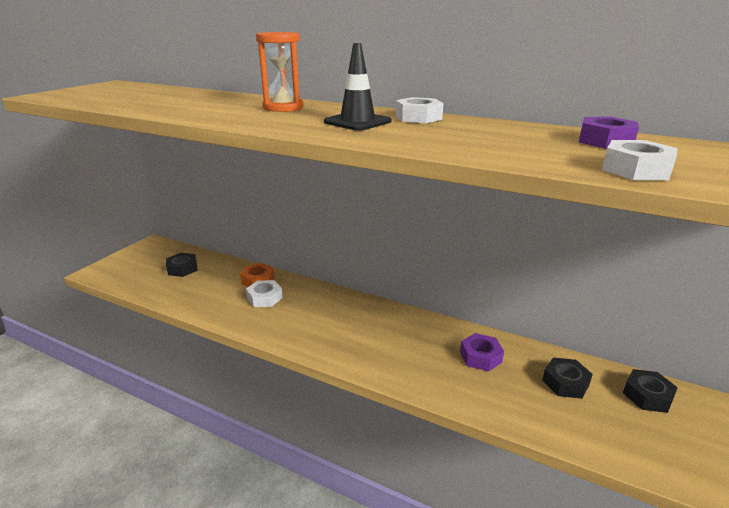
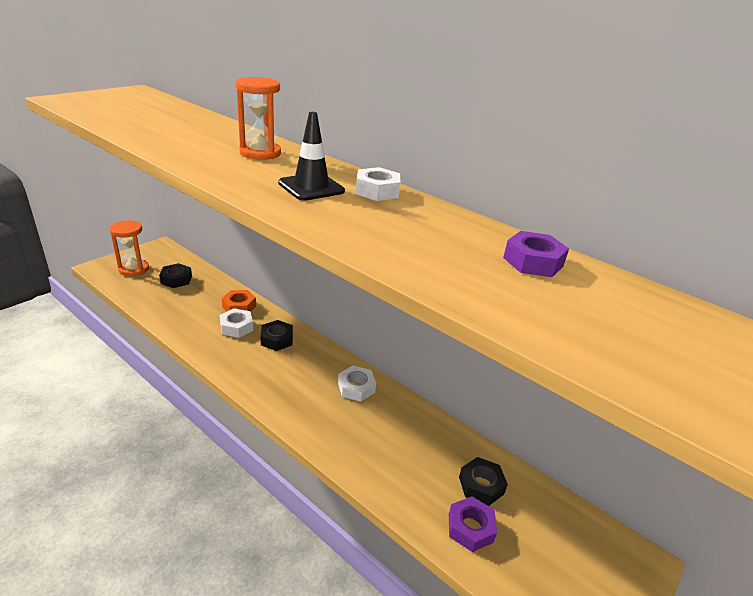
camera: 10 degrees right, 5 degrees up
purple nut [460,333,504,372] -> purple nut moved to [449,496,497,552]
white nut [602,140,678,180] -> white nut moved to [338,366,376,402]
black nut [623,369,678,413] -> black nut moved to [260,320,293,351]
none -> orange hourglass [110,220,149,276]

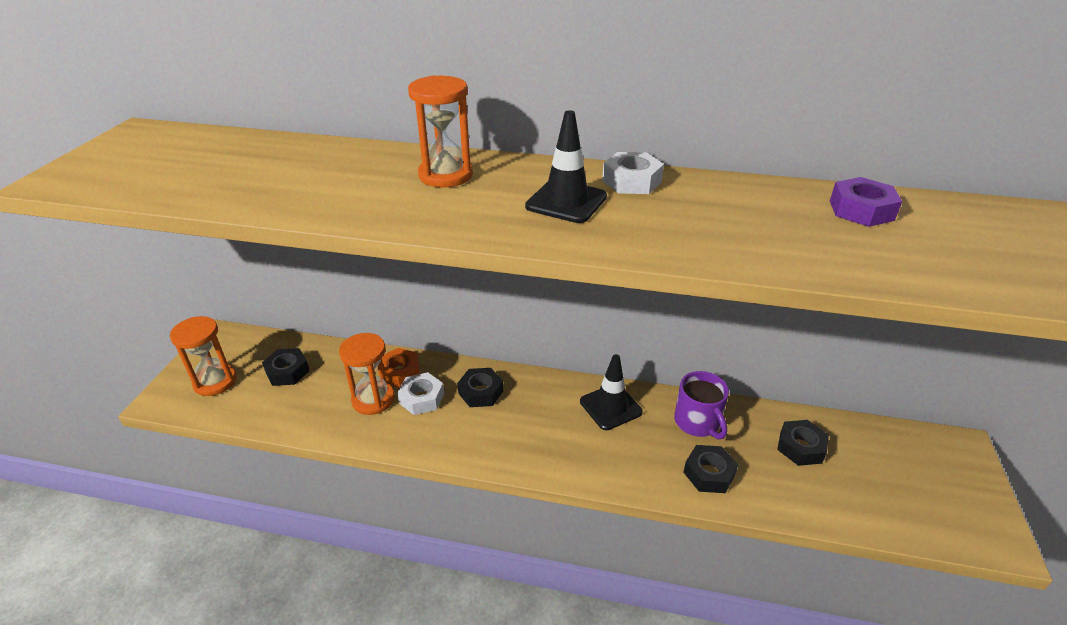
camera: 25 degrees left, 5 degrees up
white nut [338,366,376,402] -> black traffic cone [580,354,643,430]
purple nut [449,496,497,552] -> none
none -> orange hourglass [339,333,395,415]
none -> purple mug [674,371,729,439]
none -> black nut [683,445,738,493]

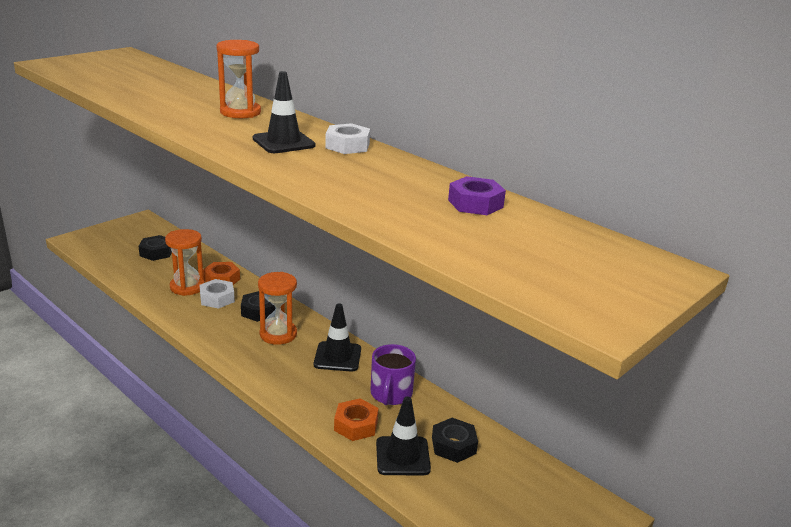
camera: 30 degrees right, 10 degrees down
orange hourglass [170,316,237,396] -> orange hourglass moved to [258,272,297,345]
black nut [683,445,738,493] -> orange nut [334,398,379,441]
none -> black traffic cone [376,396,431,475]

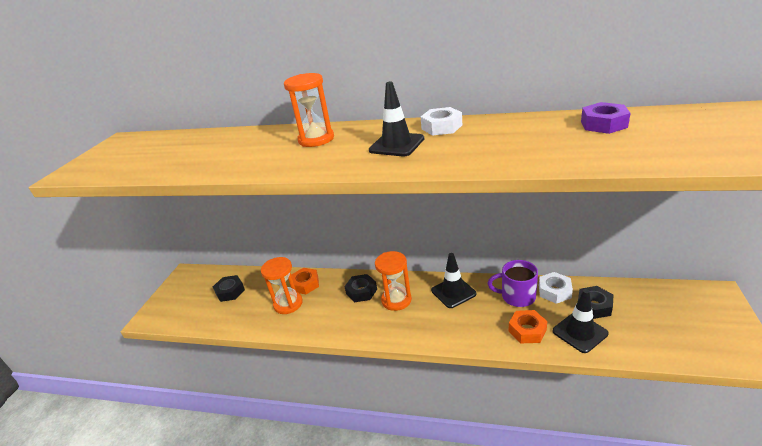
camera: 25 degrees left, 5 degrees up
white nut [199,279,235,308] -> white nut moved to [539,272,573,304]
purple mug [370,344,416,405] -> purple mug turned 120 degrees clockwise [488,260,538,307]

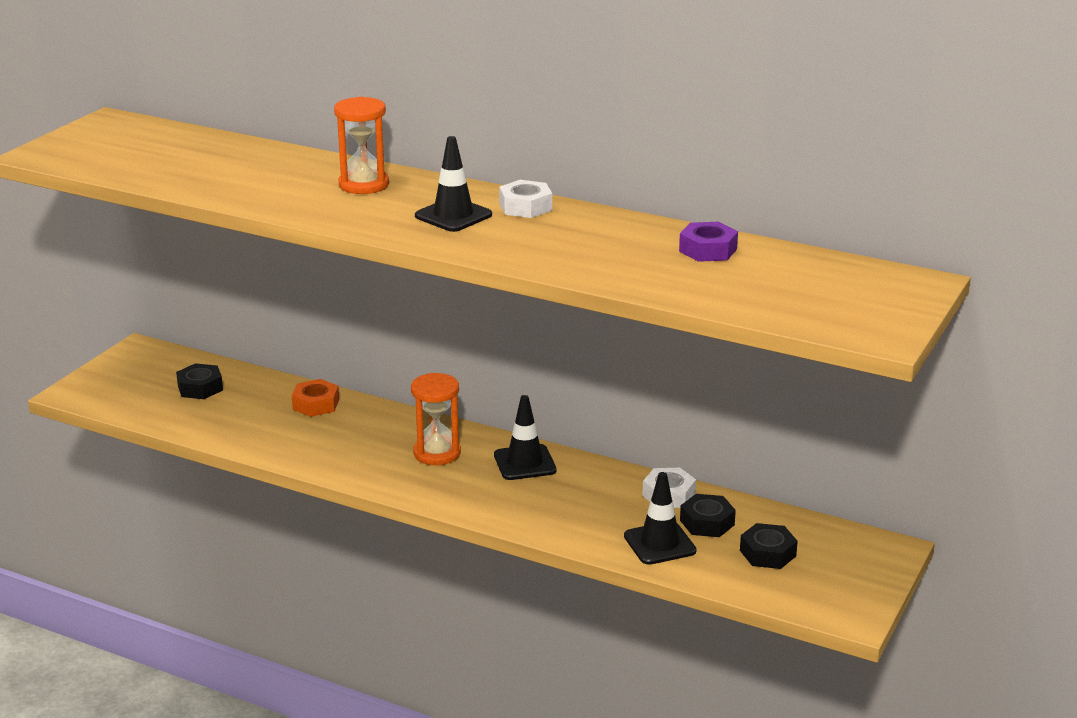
camera: 10 degrees right, 5 degrees down
orange hourglass [261,257,302,314] -> none
black nut [344,274,377,302] -> black nut moved to [740,523,798,569]
purple mug [488,260,538,307] -> none
orange nut [509,310,547,343] -> none

